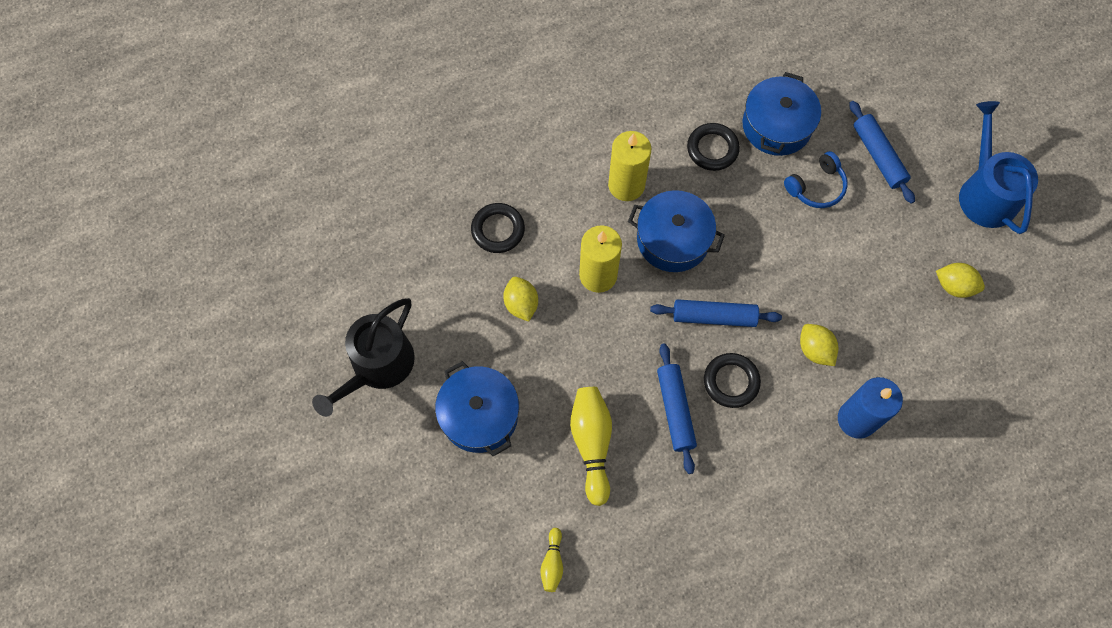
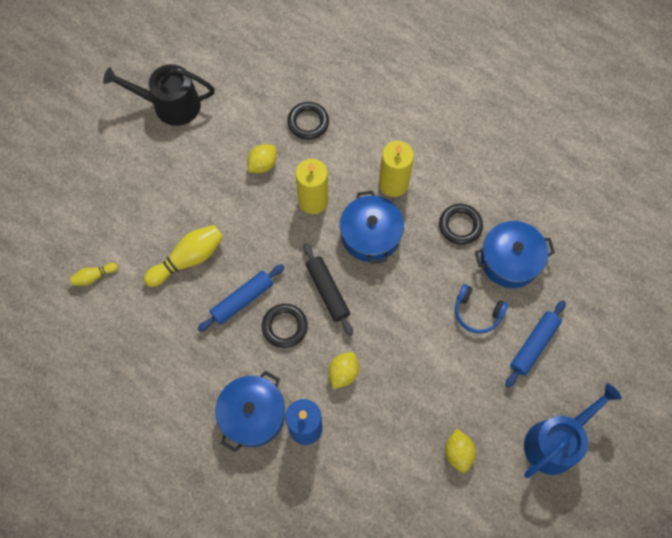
camera: 60 degrees right, 0 degrees up
blue pot [435,361,519,456] -> blue pot moved to [215,371,285,452]
blue rolling pin [650,299,782,327] -> black rolling pin [303,243,353,336]

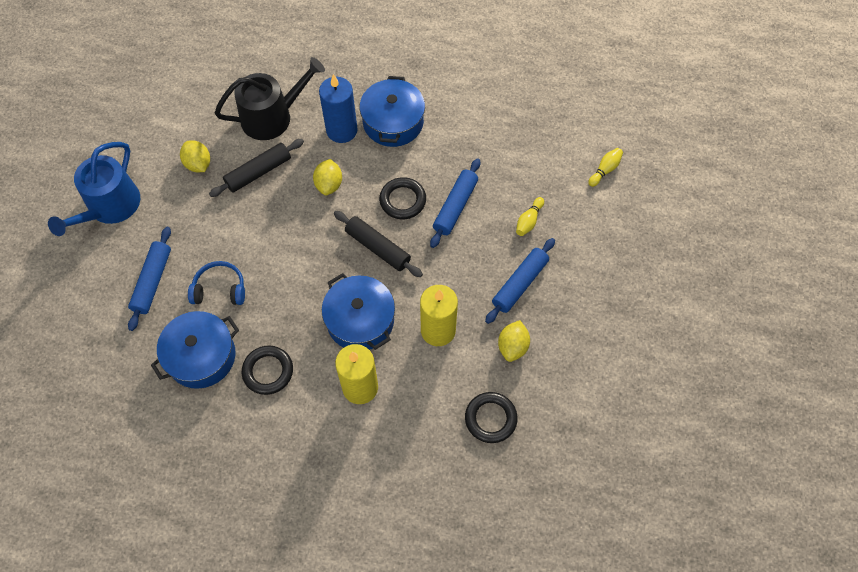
camera: 155 degrees right, 5 degrees down
black watering can [103,64,215,126] -> black watering can moved to [215,57,325,140]
yellow bowling pin [144,225,223,287] -> yellow bowling pin [516,197,544,236], size x0.53
none -> black rolling pin [209,139,304,197]
none -> blue rolling pin [485,238,555,324]

